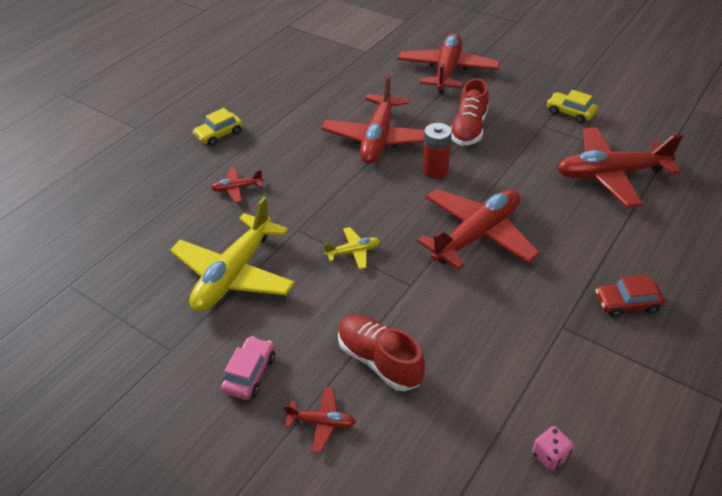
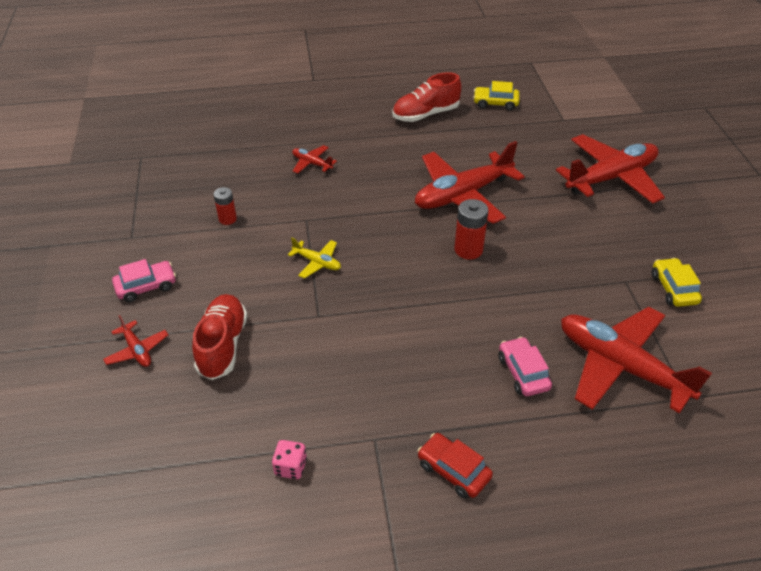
camera: 45 degrees right, 0 degrees up
yellow plane [170,197,295,312] -> red battery [214,187,237,225]
yellow car [192,108,243,146] -> yellow car moved to [473,81,519,111]
red plane [417,189,540,270] -> none
red shoe [450,78,489,146] -> red shoe moved to [393,72,462,122]
pink dice [532,426,574,471] -> pink dice moved to [272,440,307,479]
none -> pink car [498,337,552,396]

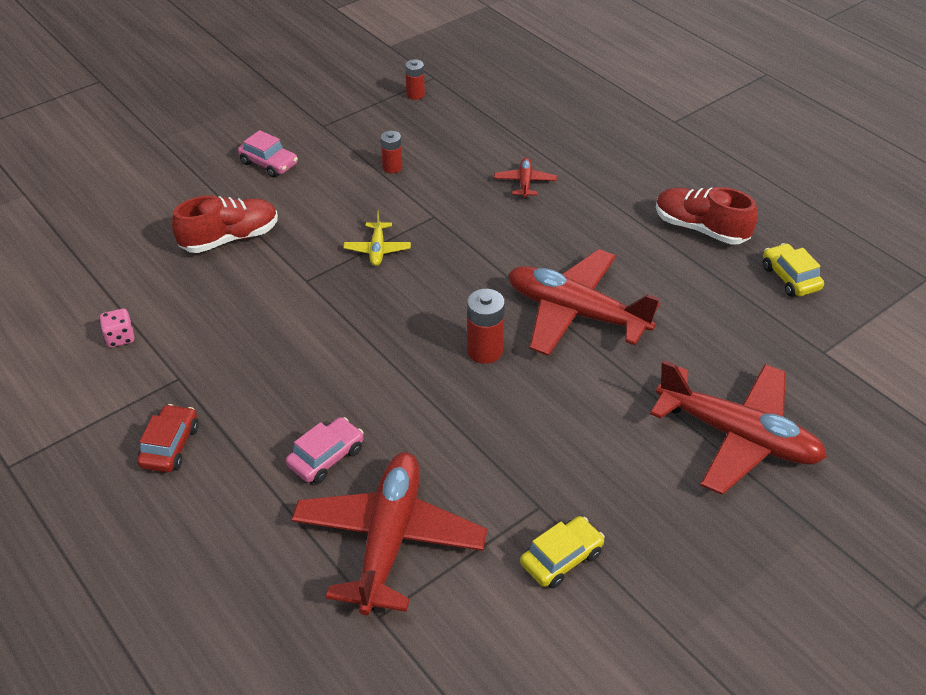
camera: 60 degrees right, 0 degrees up
red plane [103,315,169,367] -> none
none -> red battery [405,59,425,100]

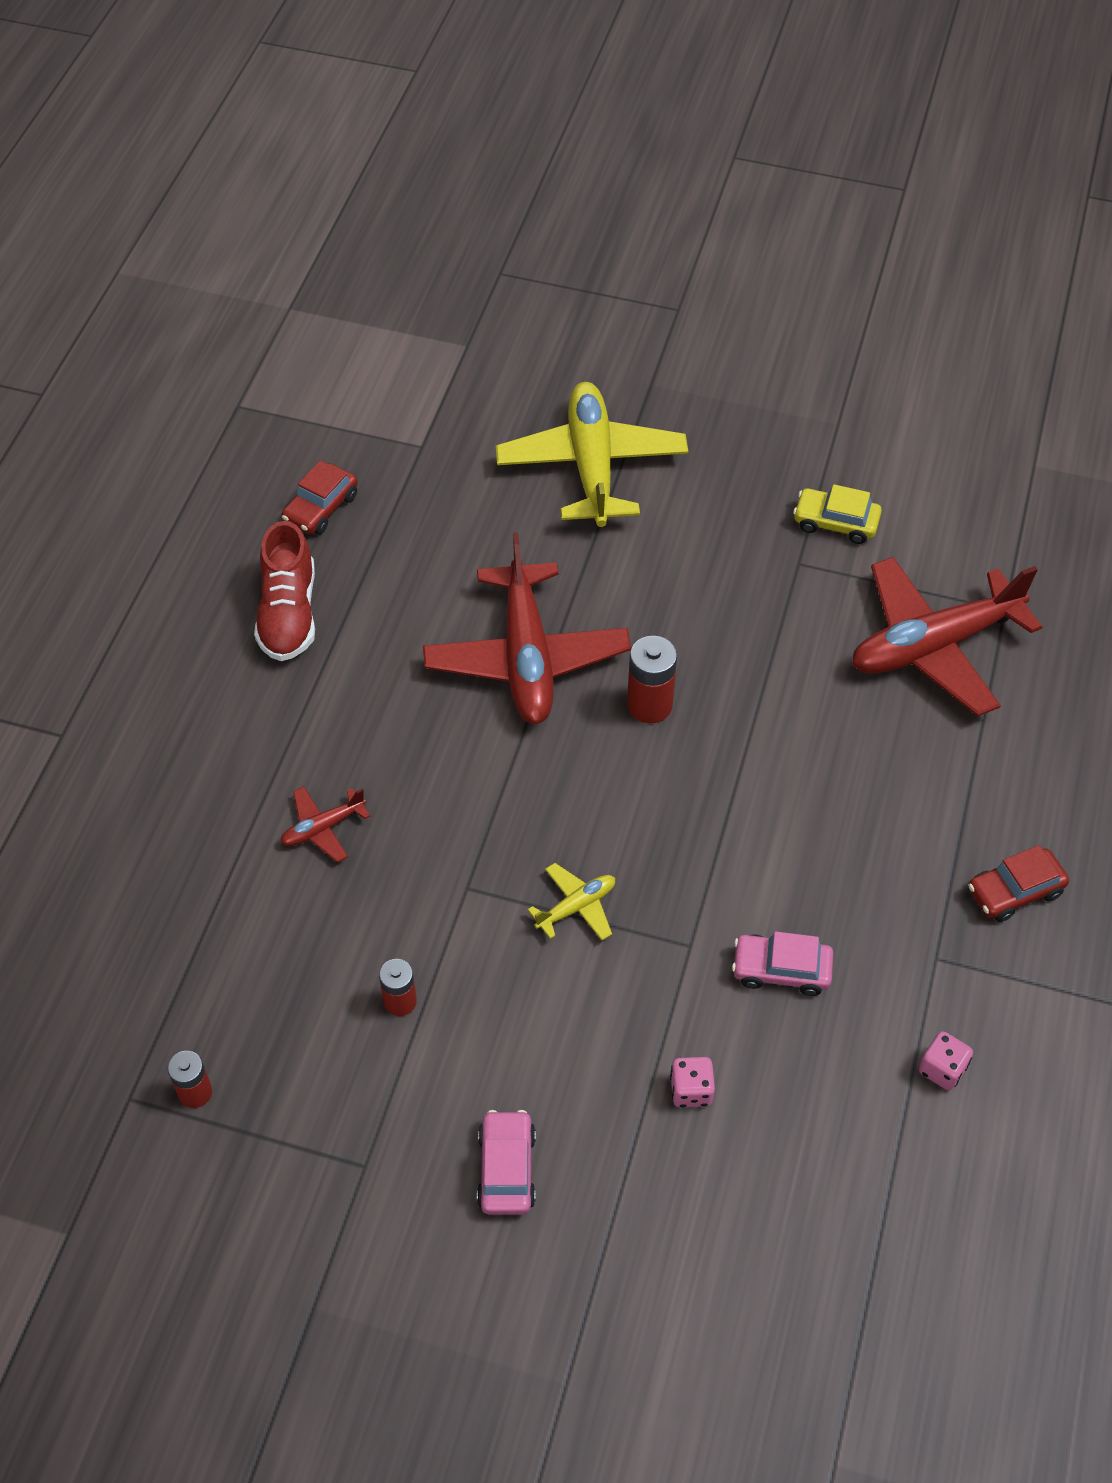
camera: 125 degrees left, 10 degrees up
red shoe [172,196,278,253] -> pink dice [670,1057,715,1107]
pink car [286,417,364,484] -> pink car moved to [732,931,834,996]
red plane [650,360,827,495] -> yellow plane [496,382,688,527]
yellow car [763,243,824,297] -> red car [282,461,358,535]

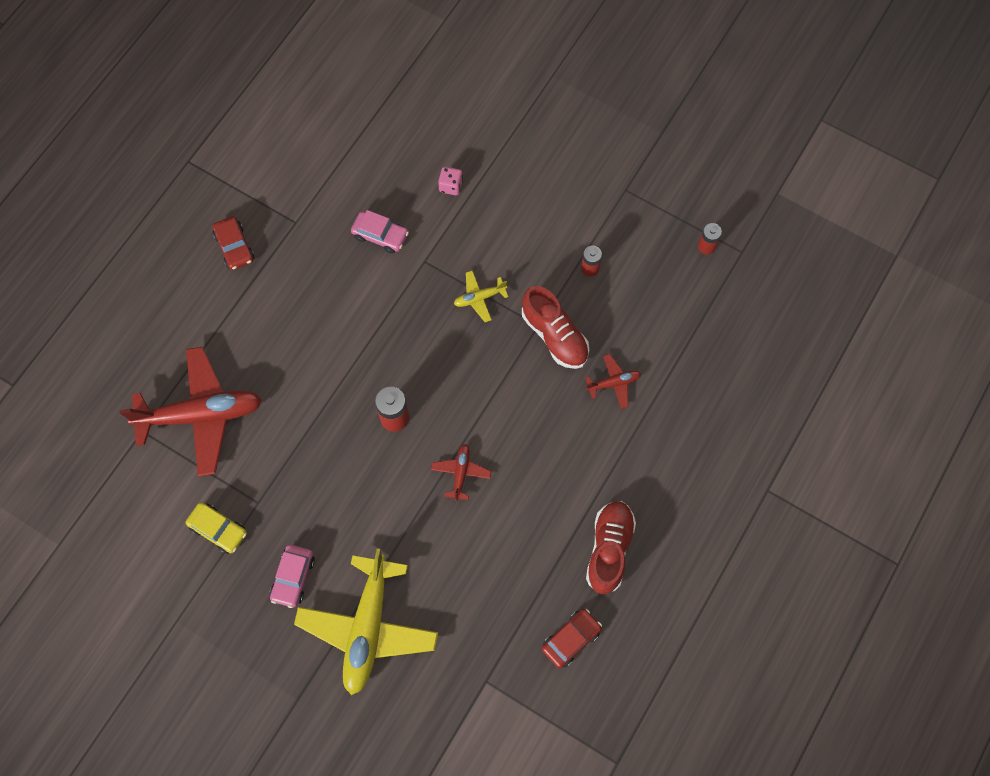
camera: 165 degrees left, 15 degrees up
red plane [423,532,631,724] -> red plane [431,444,491,501], size x0.44
pink car [477,1110,536,1215] -> pink car moved to [270,545,315,608]
pink dice [919,1031,973,1090] -> none
red car [968,845,1069,922] -> red car turned 75 degrees clockwise [212,216,255,270]
none -> red shoe [522,286,589,369]

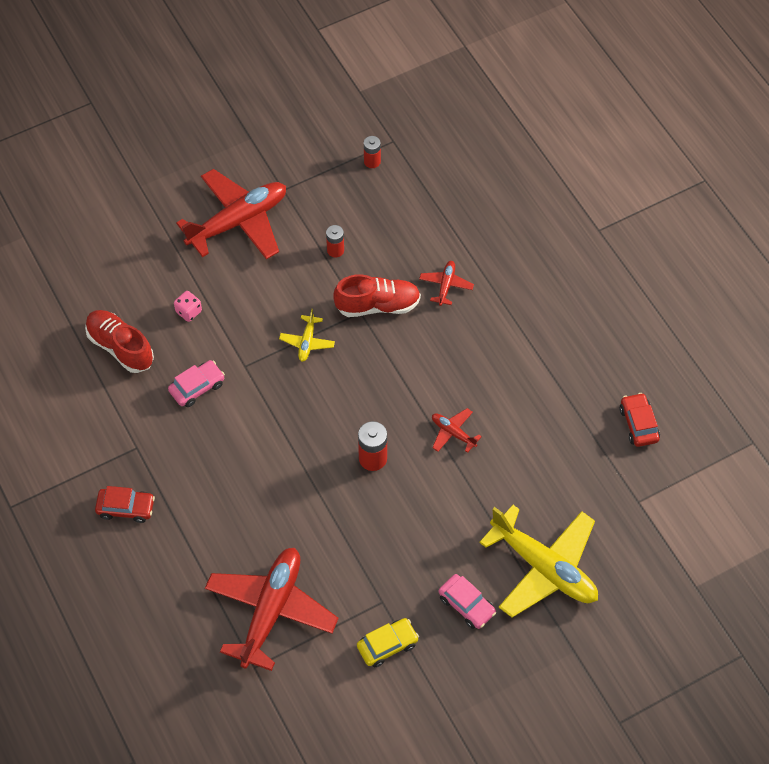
camera: 60 degrees left, 10 degrees down
red shoe [586,501,636,594] -> red shoe moved to [85,310,154,373]
none -> red plane [176,169,286,259]

